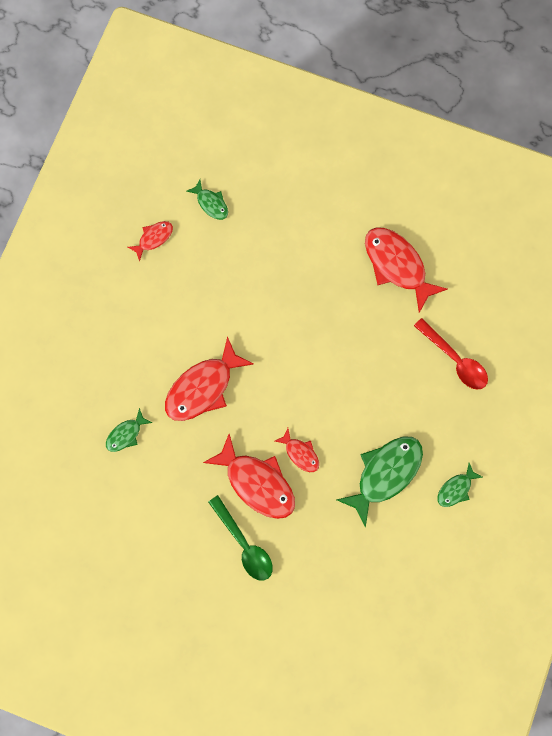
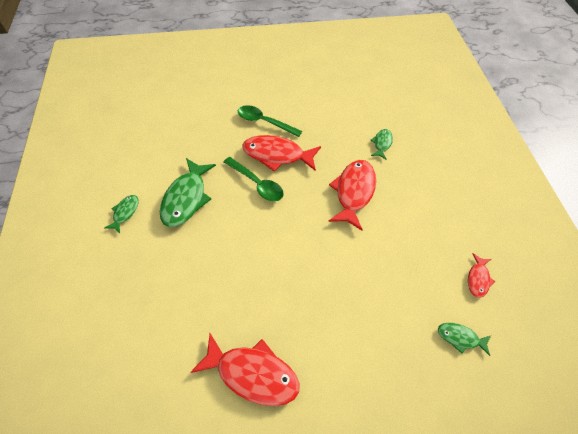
camera: 150 degrees right, 20 degrees down
red fish [275,428,319,472] -> green spoon [224,157,284,201]
red spoon [414,318,488,390] -> none

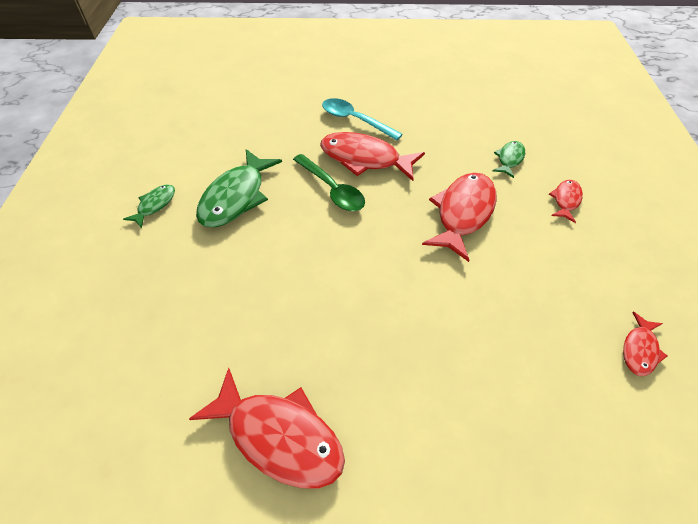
camera: 10 degrees right, 5 degrees down
green spoon [238,105,302,137] -> turquoise spoon [322,98,403,140]
green fish [438,323,491,356] -> none
none -> red fish [549,180,583,223]

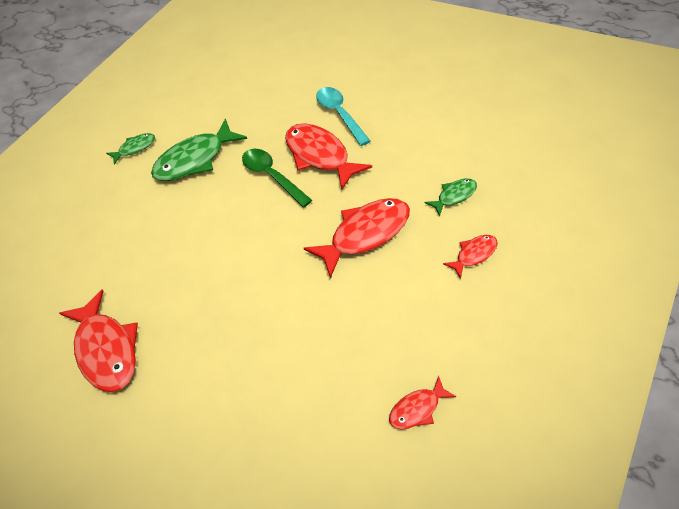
camera: 35 degrees right, 0 degrees up
green spoon [293,154,365,211] -> green spoon turned 150 degrees clockwise [242,149,312,207]

